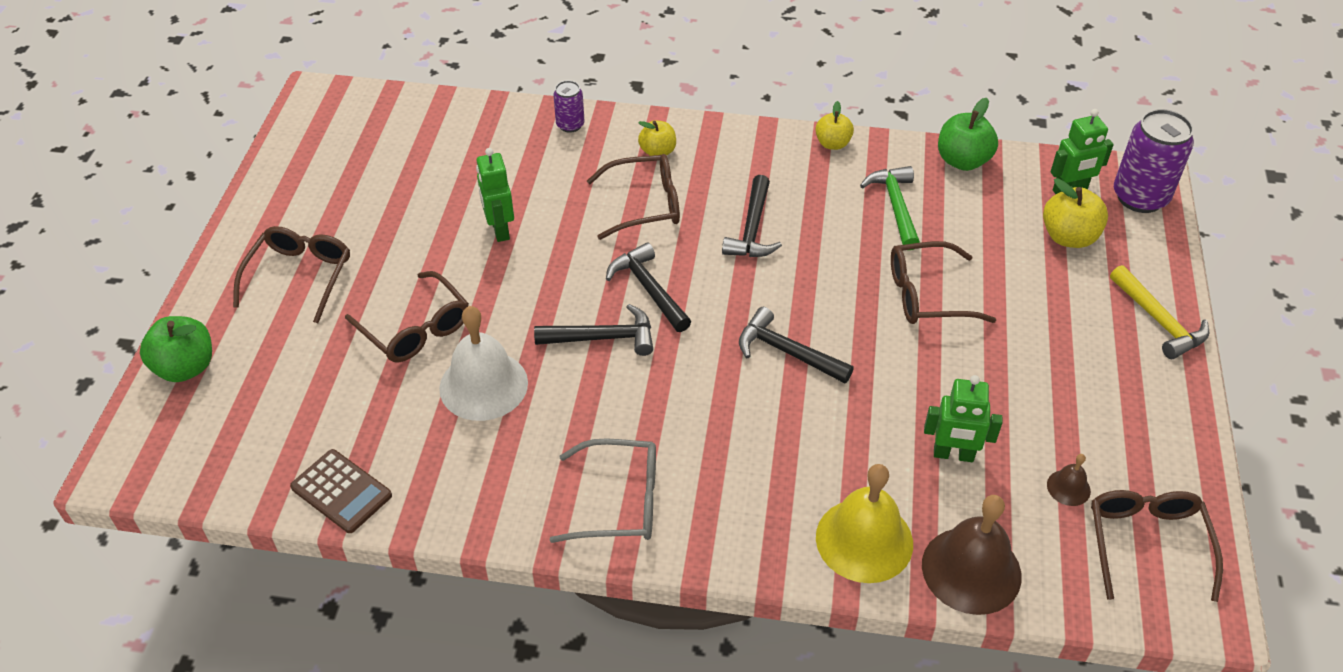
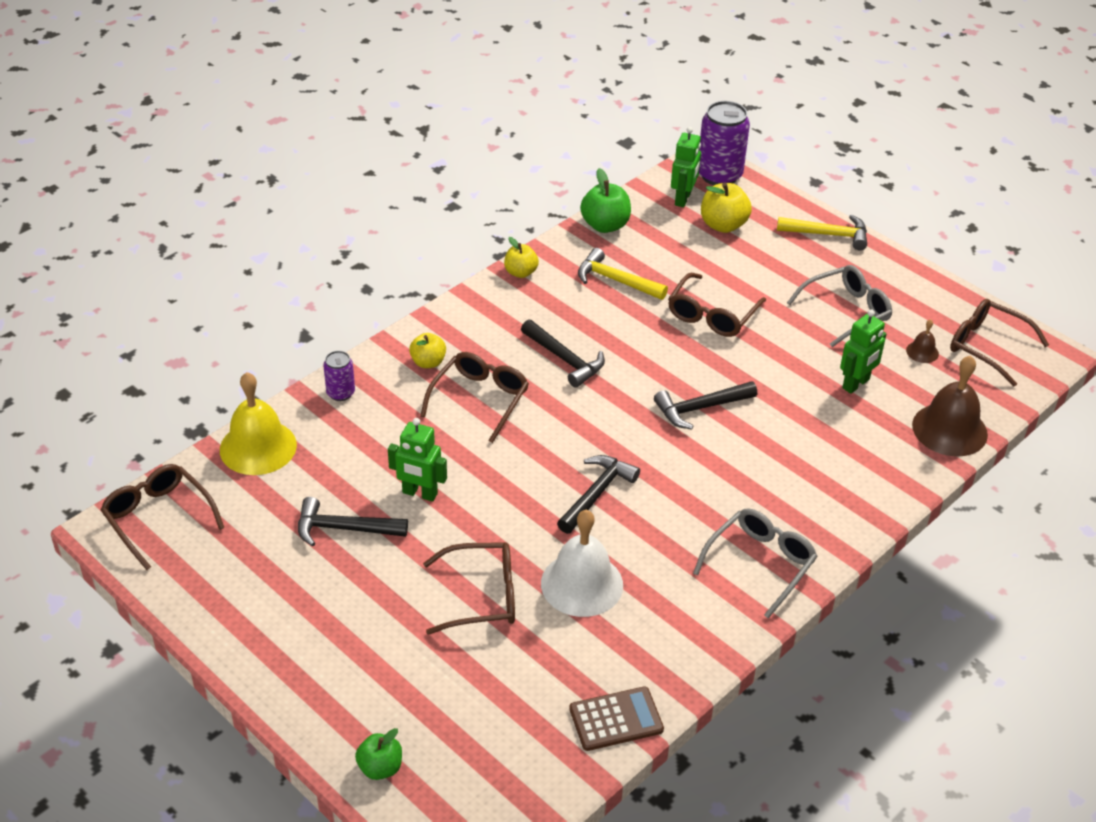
camera: 55 degrees left, 5 degrees down
green apple [140,316,212,382] -> green apple [355,728,402,780], size x0.66
brown glasses [233,226,350,323] -> brown glasses moved to [101,464,224,570]
black hammer [606,242,691,332] -> black hammer moved to [298,497,408,547]
yellow bell [816,464,913,583] -> yellow bell moved to [220,372,297,475]
green hammer [860,166,920,250] -> yellow hammer [578,248,668,300]
none -> grey glasses [787,265,892,347]

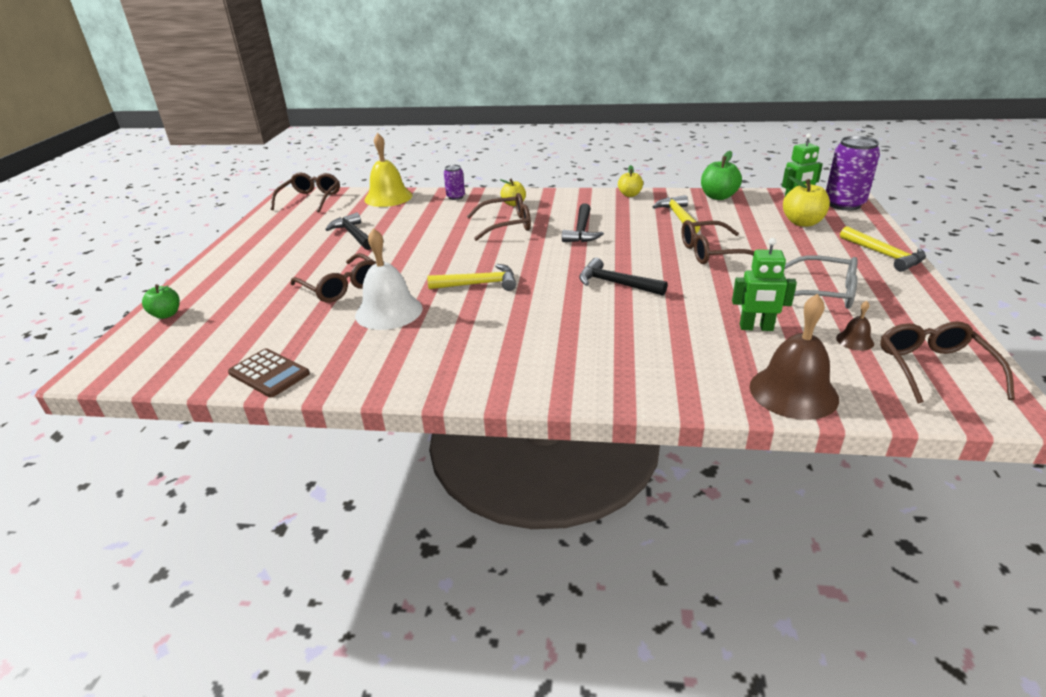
camera: 55 degrees right, 10 degrees down
green robot [388,418,447,502] -> none
black hammer [557,455,640,534] -> yellow hammer [427,264,516,291]
grey glasses [693,508,818,618] -> none

